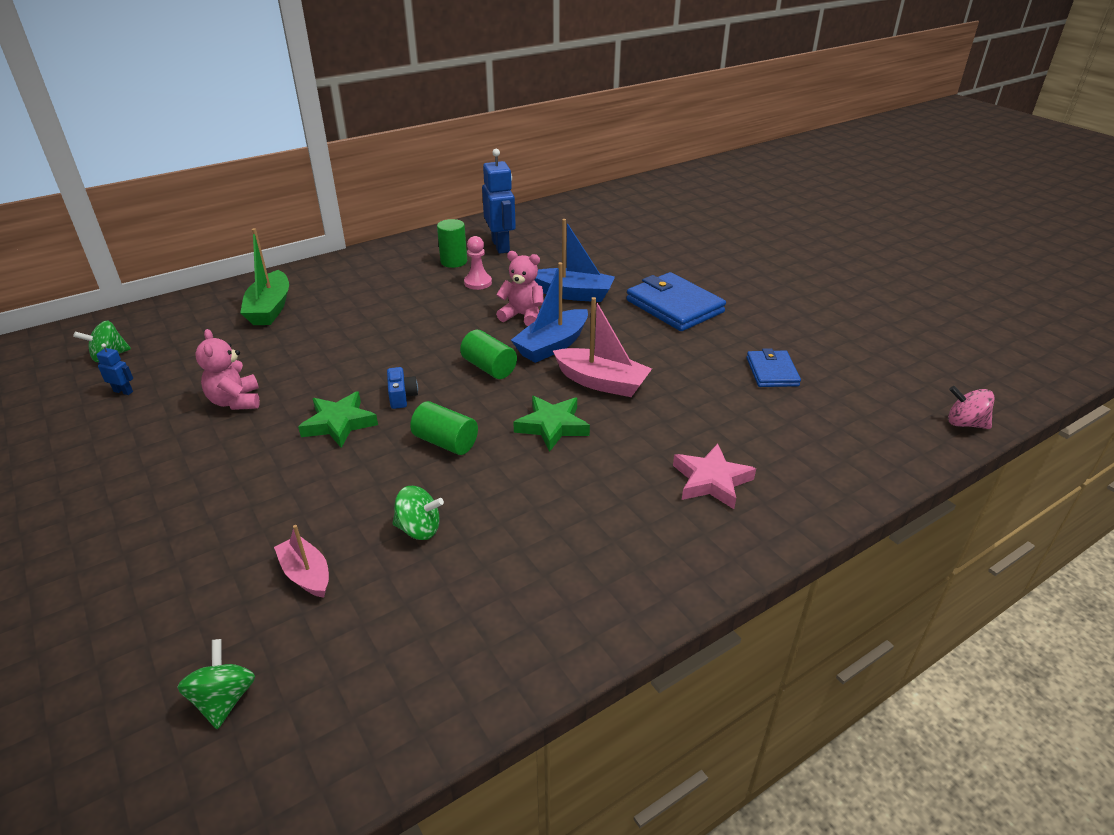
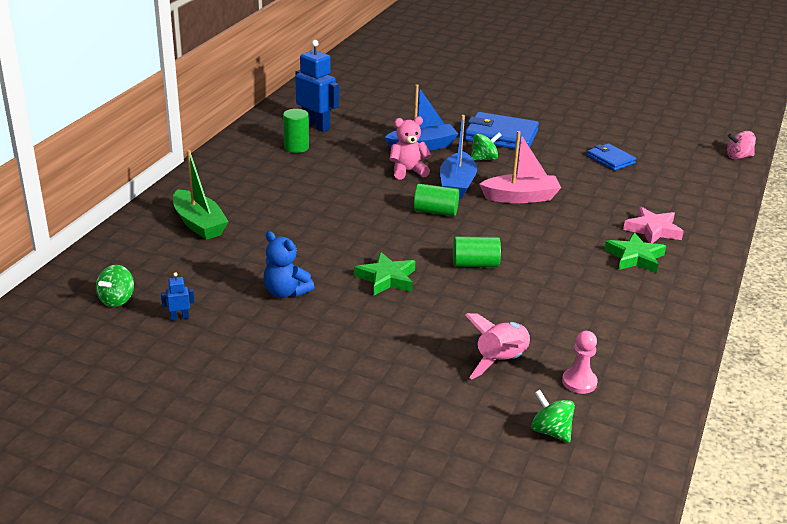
camera: 35 degrees left, 5 degrees down
pink teddy bear [195,329,260,410] -> blue teddy bear [264,231,314,298]
pink boat [274,525,329,598] -> pink rocket [465,313,531,379]
blue camera [387,367,418,409] -> none
green spinning top [392,486,444,540] -> green spinning top moved to [471,132,501,161]
pink pawn [464,236,492,290] -> pink pawn moved to [562,331,598,394]
green star [513,396,590,452] -> green star moved to [604,232,666,273]

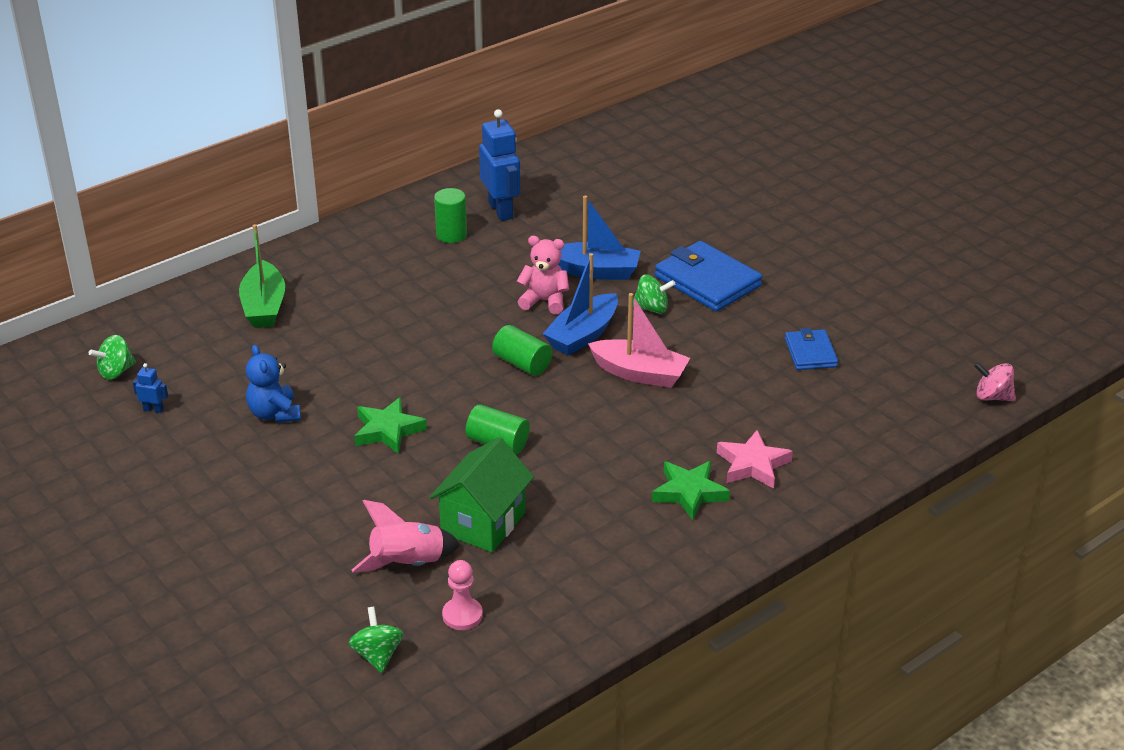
camera: 30 degrees right, 5 degrees up
none -> green house [430,437,534,552]

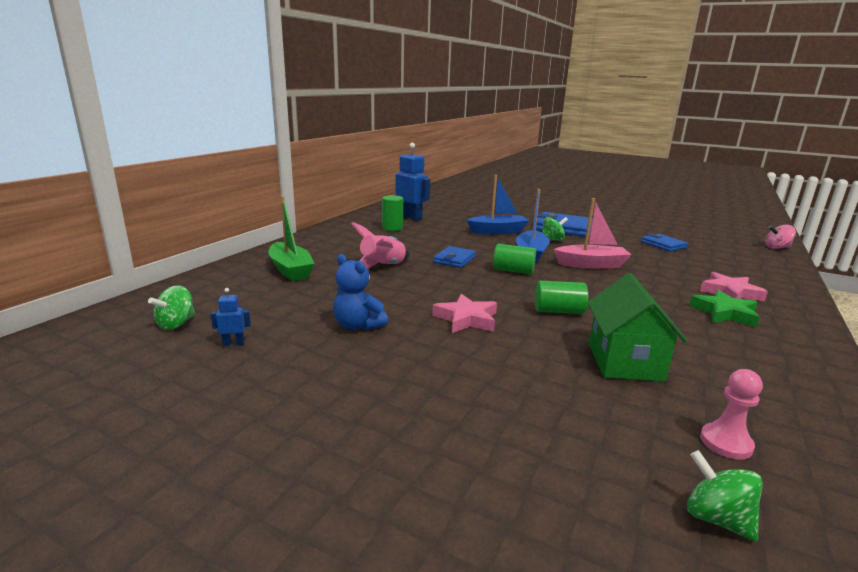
camera: 25 degrees left, 15 degrees down
pink rocket [352,500,461,572] -> pink rocket moved to [351,222,410,269]
green star [354,397,427,454] -> pink star [432,294,497,333]
pink teddy bear [517,236,569,314] -> none
none -> blue wallet [433,246,476,268]

